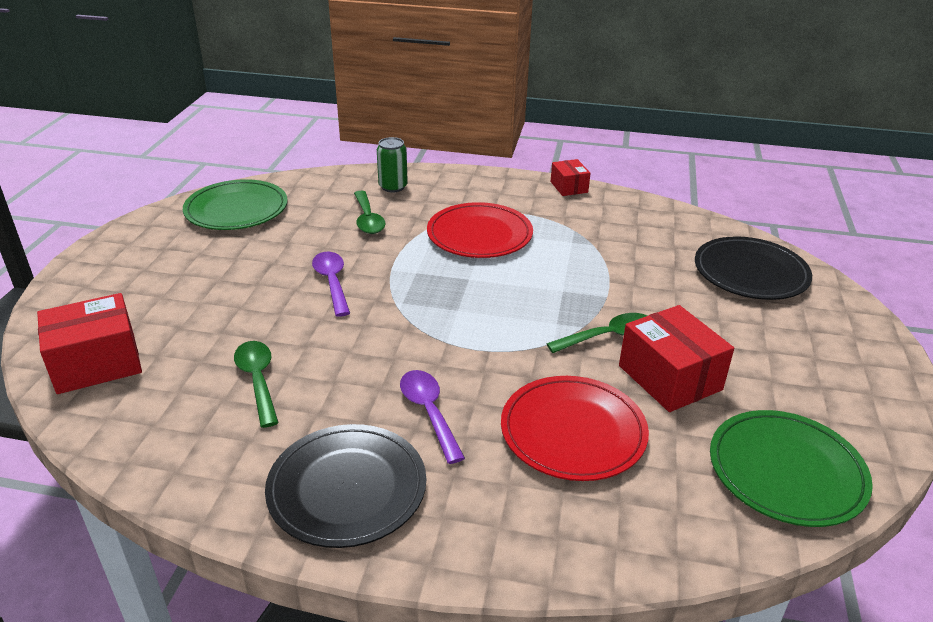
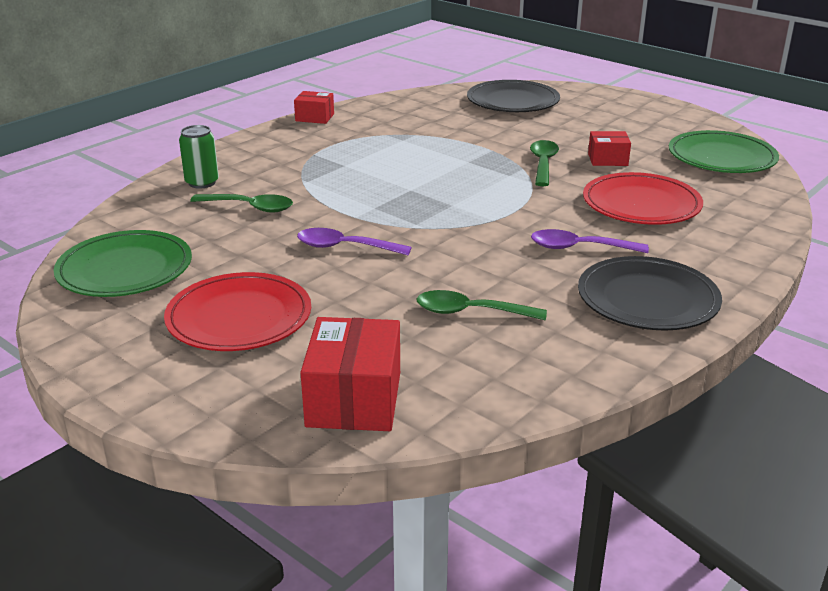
camera: 60 degrees left, 5 degrees down
red plate [427,202,533,258] -> red plate moved to [164,272,311,351]
red box [619,305,734,412] -> red box [588,131,631,166], size x0.57

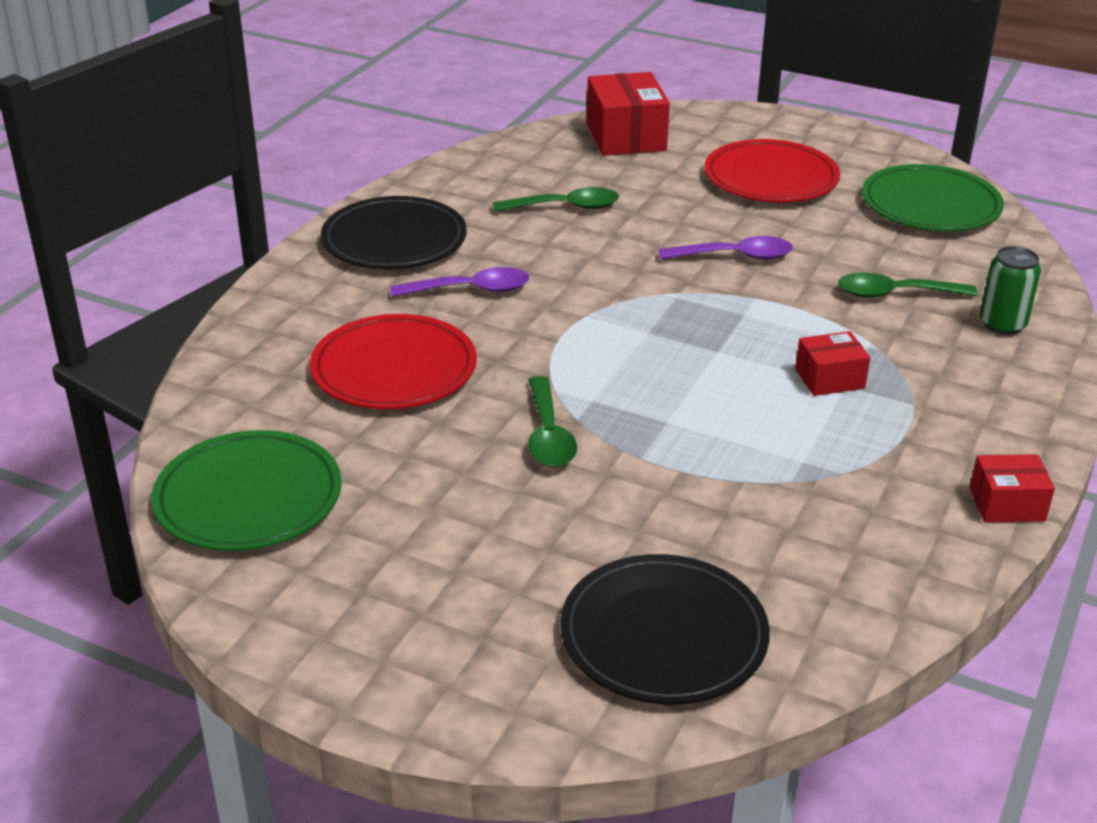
camera: 165 degrees right, 5 degrees up
red box [588,131,631,166] -> red box moved to [795,331,870,396]

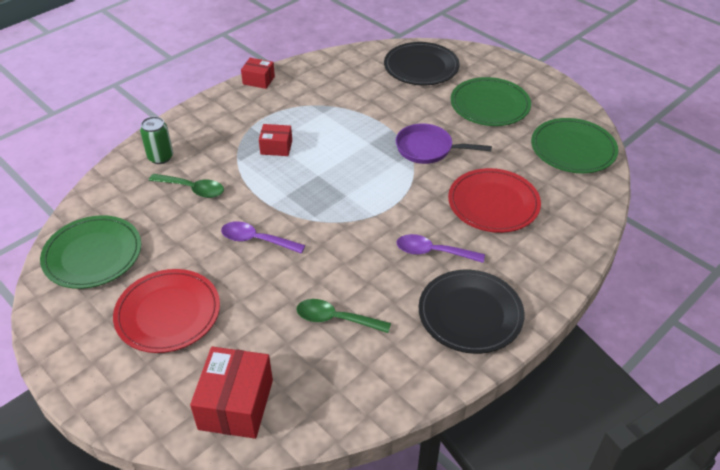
camera: 160 degrees left, 10 degrees up
green spoon [528,376,577,467] -> purple pan [396,124,492,164]
none -> green plate [451,77,531,126]

